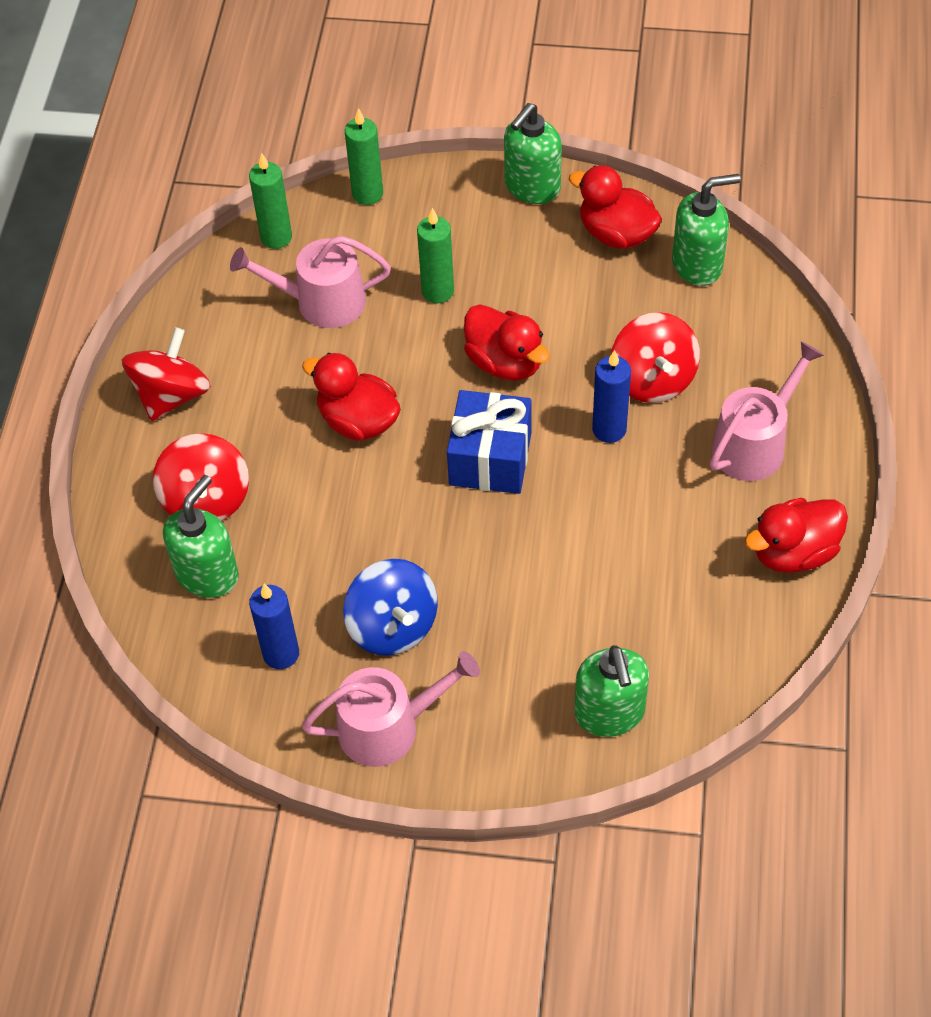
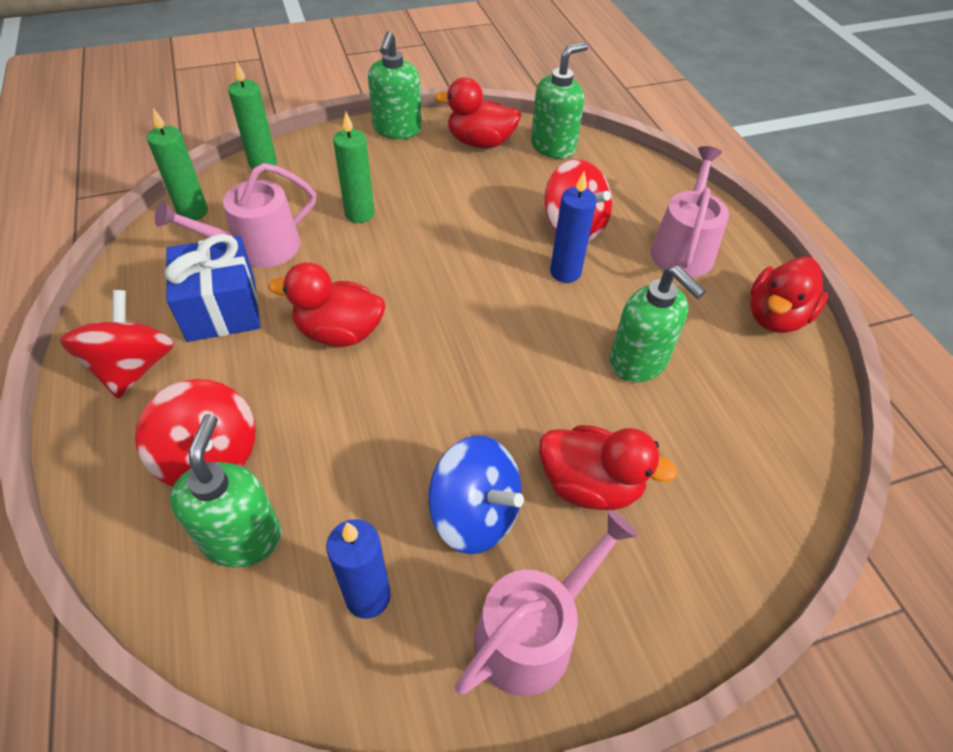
camera: 30 degrees left, 5 degrees down
blue gift [447,390,531,494] -> blue gift moved to [165,234,260,342]
red duck [464,304,550,381] -> red duck moved to [539,425,678,510]
green soap dispenser [574,645,649,737] -> green soap dispenser moved to [609,266,706,382]

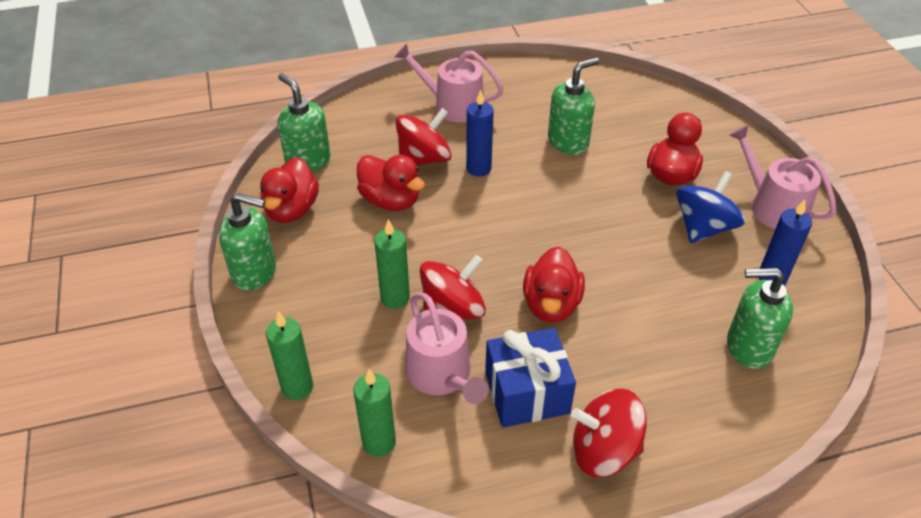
camera: 85 degrees left, 5 degrees down
red spinning top [135,379,256,487] -> red spinning top moved to [420,255,486,319]
red duck [750,257,828,333] -> red duck moved to [357,155,425,211]

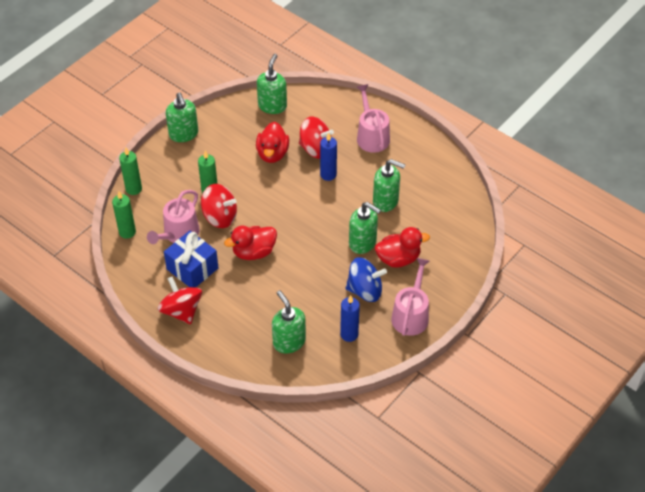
camera: 55 degrees right, 5 degrees up
red duck [260,157,319,223] -> none
none -> green soap dispenser [349,202,381,254]

